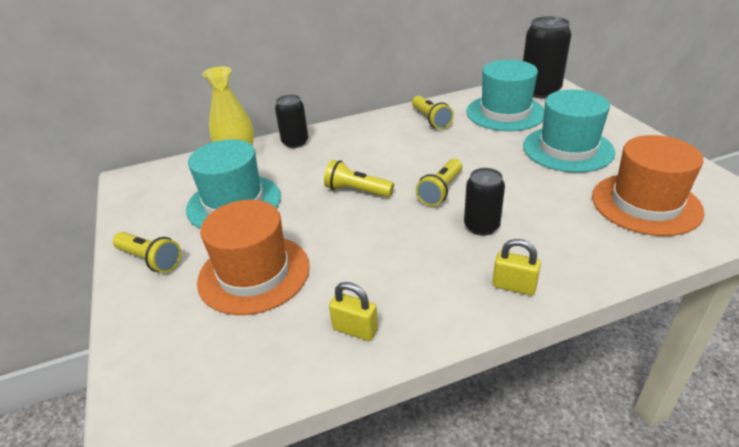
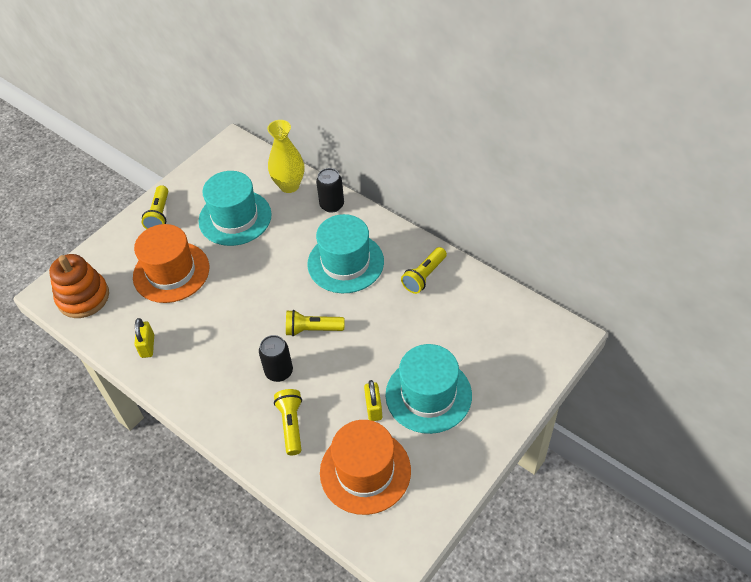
camera: 60 degrees right, 15 degrees up
yellow flashlight [324,160,394,198] -> yellow flashlight moved to [274,389,302,455]
turquoise hat [466,60,544,131] -> turquoise hat moved to [307,214,384,293]
yellow padlock [492,239,541,296] -> yellow padlock moved to [364,380,382,421]
black can [523,16,571,98] -> none
none -> orange stacking toy [49,254,109,318]

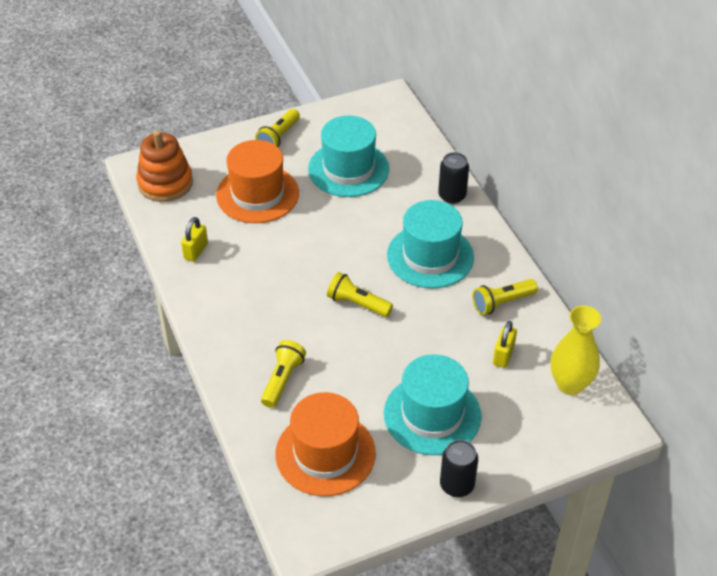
camera: 25 degrees right, 5 degrees down
black can [259,335,293,382] -> black can moved to [440,440,478,497]
yellow vase [267,120,304,193] -> yellow vase moved to [551,306,601,395]
yellow padlock [364,380,382,421] -> yellow padlock moved to [493,321,517,368]

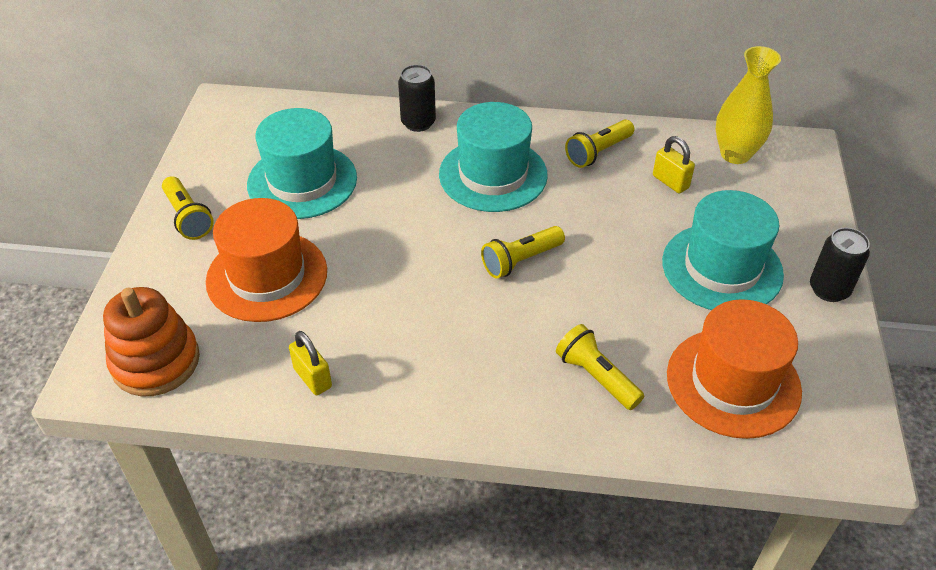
camera: 60 degrees left, 0 degrees up
yellow flashlight [472,279,538,315] -> yellow flashlight turned 45 degrees clockwise [565,120,634,168]

